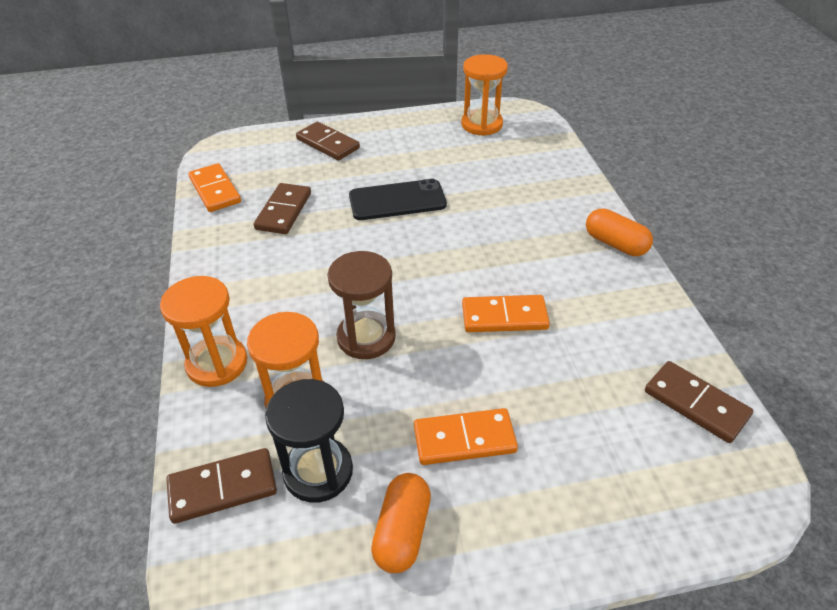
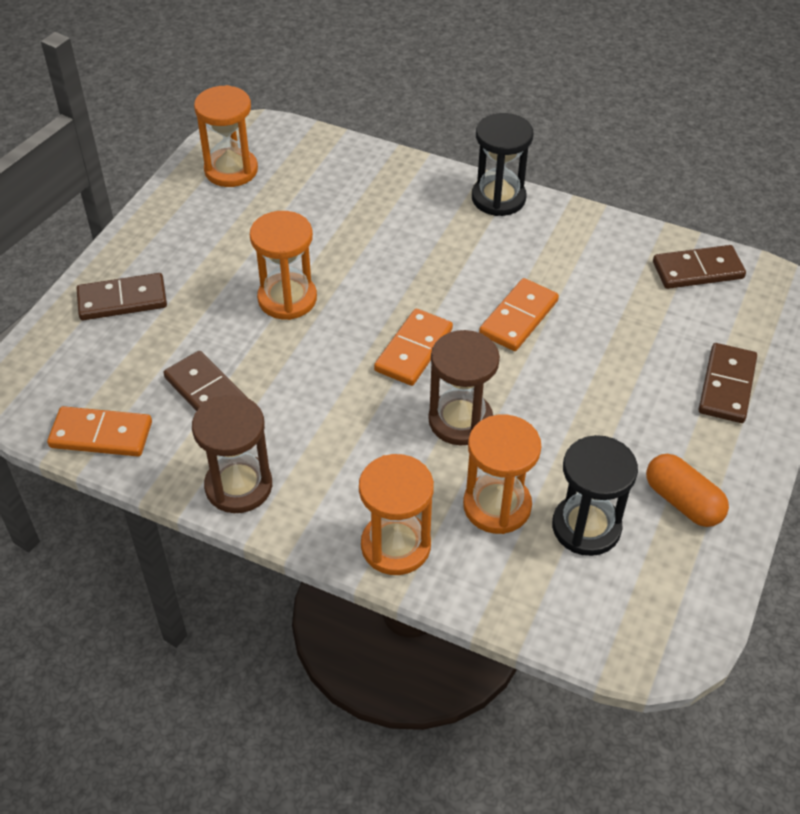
camera: 55 degrees left, 5 degrees up
brown domino [166,448,277,524] -> brown domino moved to [698,343,757,423]
black phone [349,179,447,220] -> orange hourglass [250,211,317,320]
orange domino [414,408,518,465] -> orange domino moved to [374,309,453,386]
orange capsule [586,208,653,256] -> black hourglass [472,113,534,216]
none -> brown hourglass [192,395,272,513]

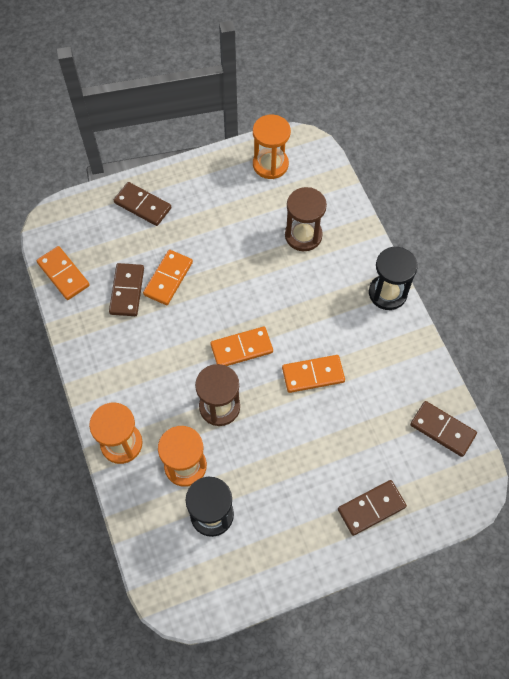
camera: 45 degrees right, 15 degrees up
brown hourglass [192,395,272,513] -> brown hourglass moved to [285,187,327,251]
orange hourglass [250,211,317,320] -> none
orange capsule [646,454,729,527] -> none
none -> orange domino [143,250,193,305]

